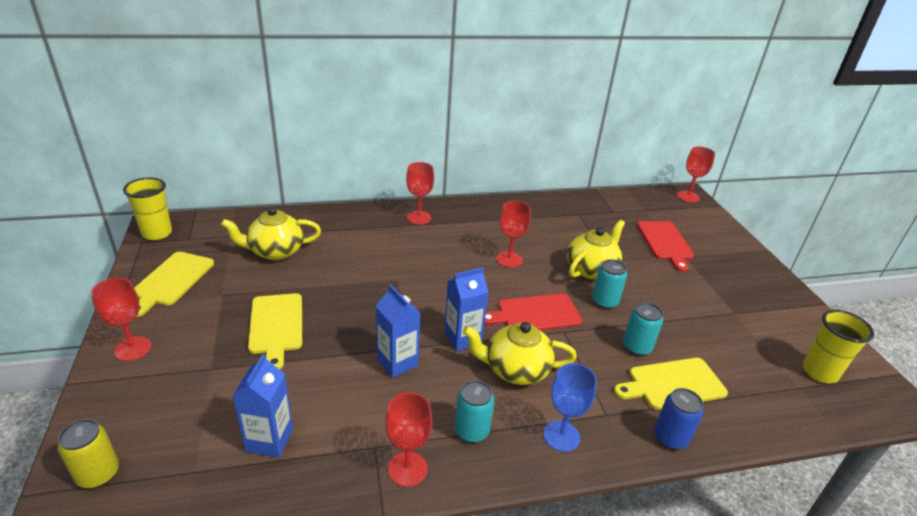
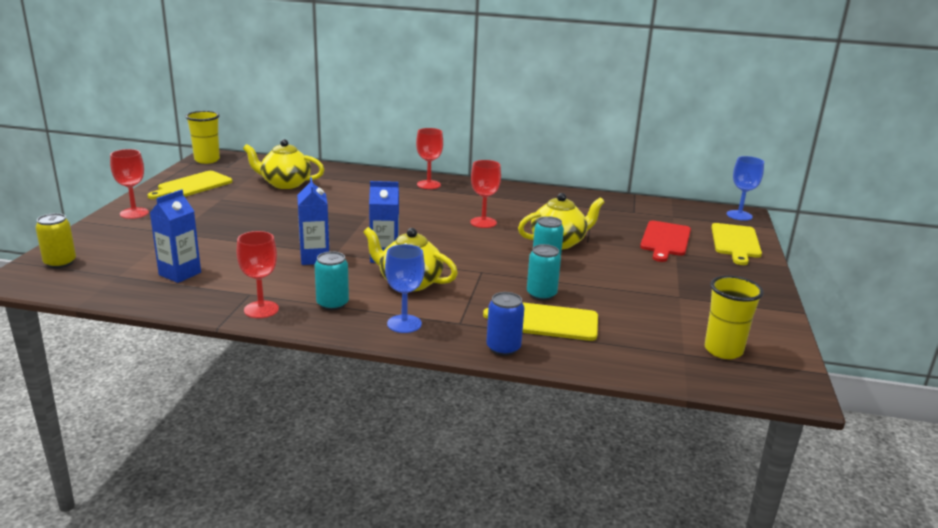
camera: 25 degrees right, 10 degrees down
yellow cutting board [248,293,302,369] -> yellow cutting board moved to [711,223,762,265]
red cutting board [485,293,583,331] -> none
red goblet [677,146,715,203] -> blue goblet [727,156,764,221]

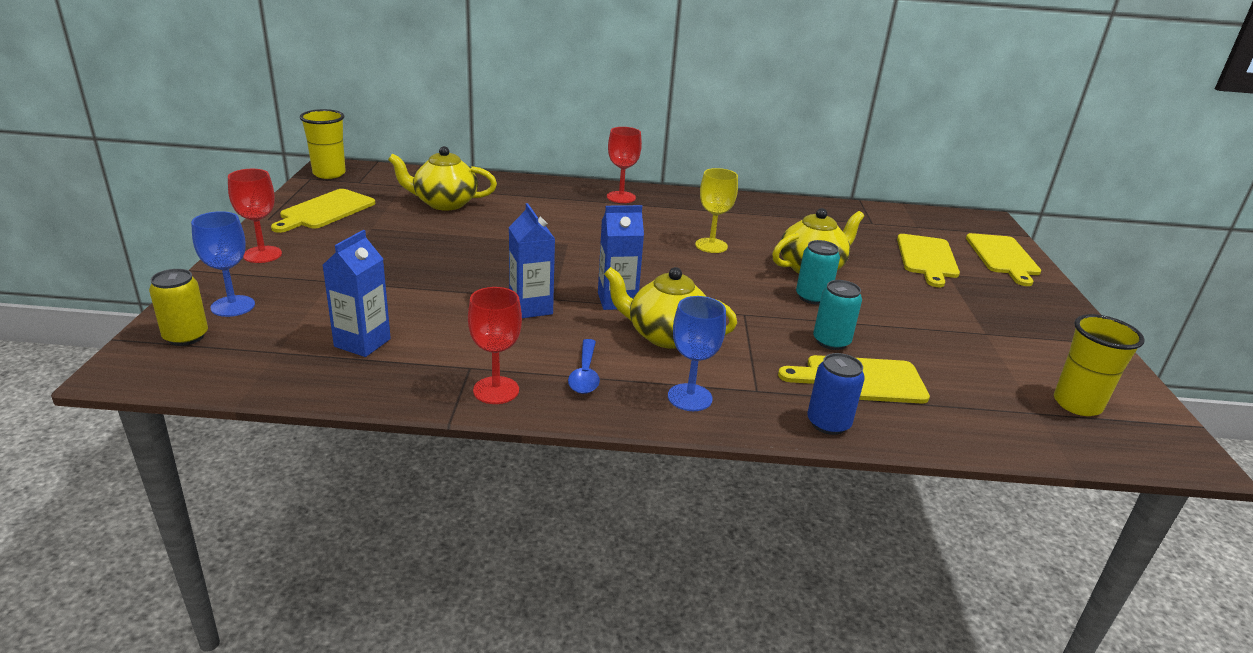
camera: 10 degrees left, 5 degrees up
turquoise can [315,251,349,310] -> blue spoon [568,339,600,394]
red goblet [470,160,501,228] -> yellow goblet [695,168,738,253]
red cutting board [640,221,691,262] -> yellow cutting board [897,234,960,287]
blue goblet [727,156,764,221] -> blue goblet moved to [191,211,255,317]

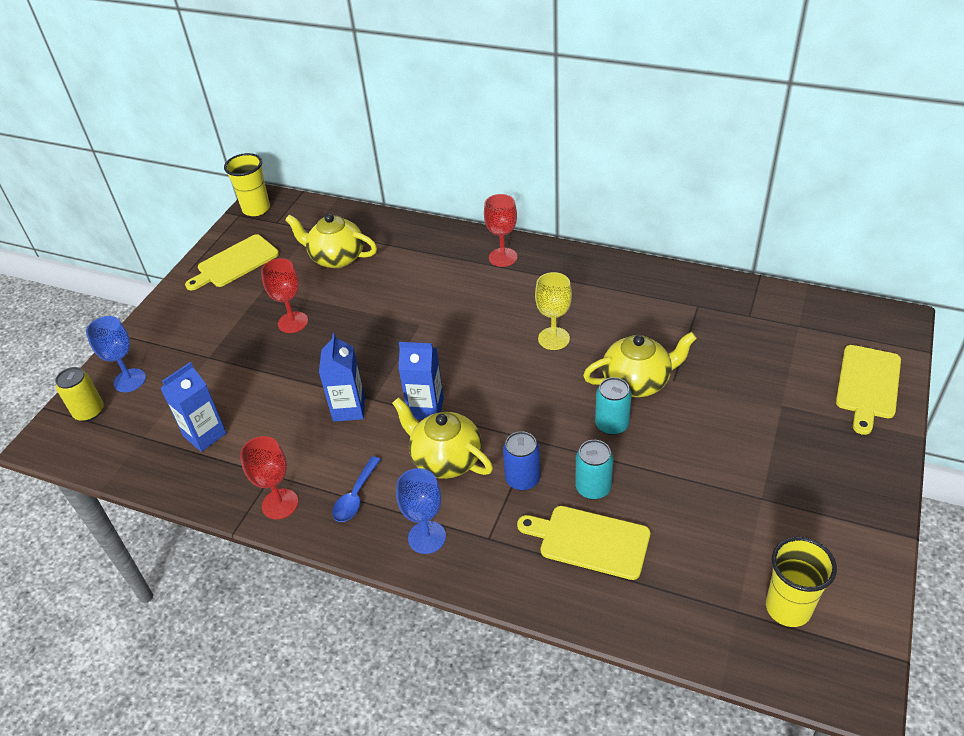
camera: 25 degrees right, 15 degrees up
red goblet [228,169,282,263] -> red goblet moved to [261,258,308,333]
blue can [807,353,865,435] -> blue can moved to [503,431,541,491]
yellow cutting board [897,234,960,287] -> none

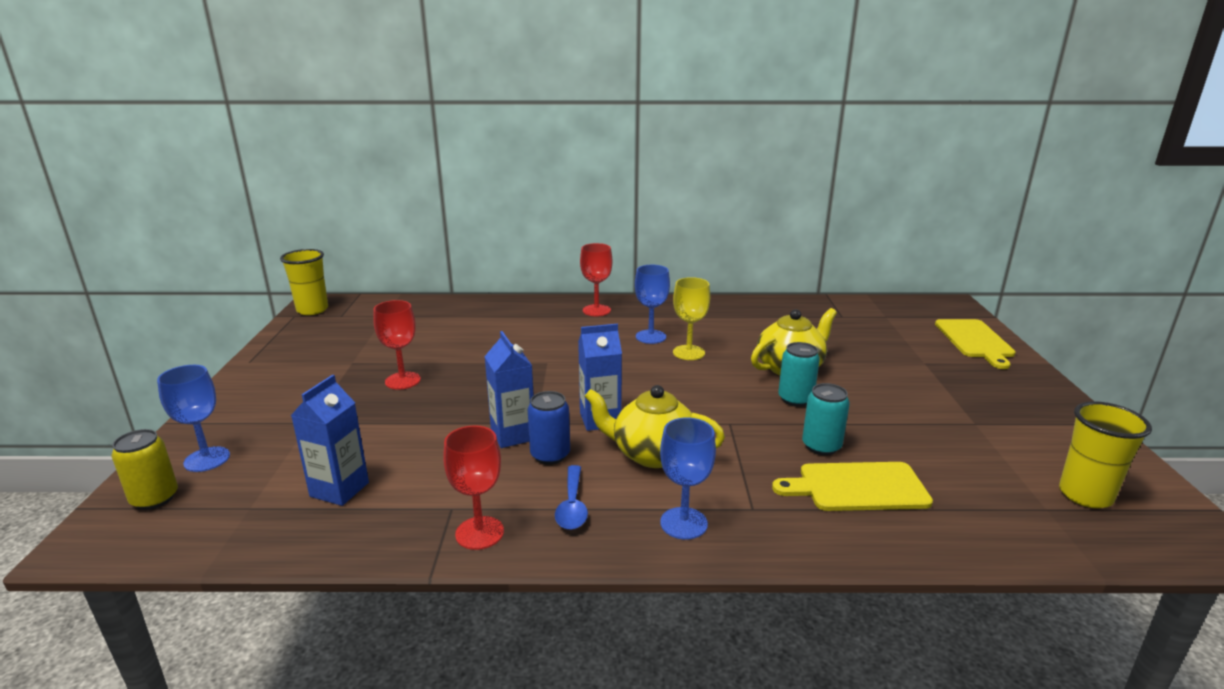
camera: 25 degrees left, 20 degrees down
yellow cutting board [185,234,279,291] -> none
yellow teapot [285,213,377,268] -> none
blue can [503,431,541,491] -> blue can moved to [528,391,570,465]
none -> blue goblet [635,265,670,344]

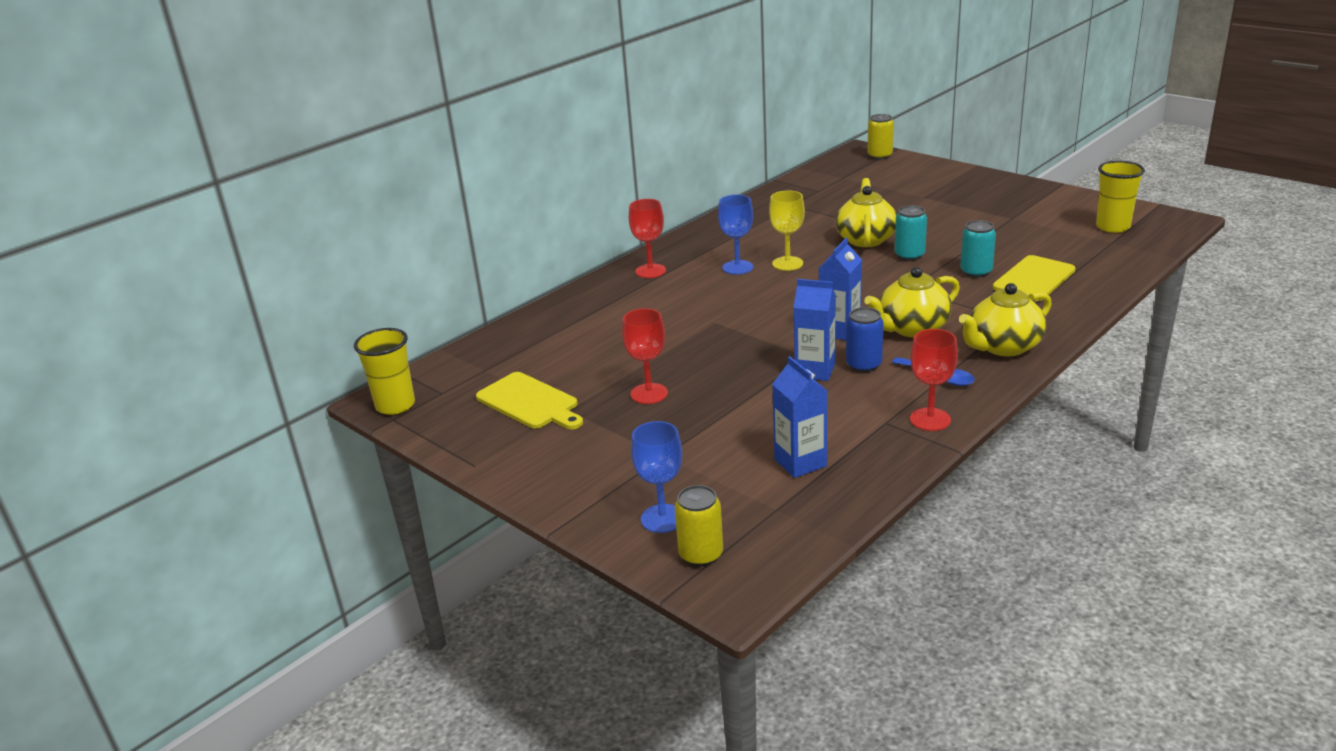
camera: 45 degrees left, 5 degrees up
blue goblet [660,418,716,539] -> yellow teapot [959,283,1052,356]
yellow cutting board [935,319,1016,369] -> yellow cutting board moved to [476,372,583,429]
none -> yellow can [868,114,894,160]

